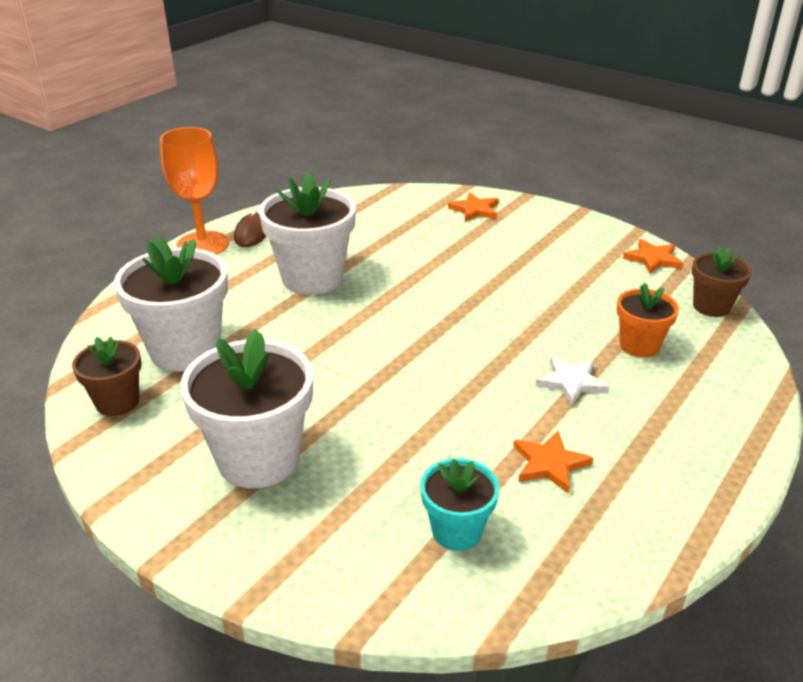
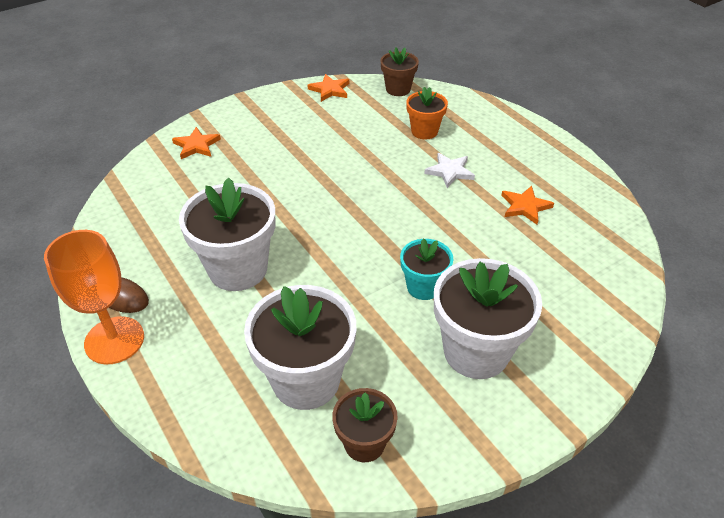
camera: 70 degrees left, 10 degrees up
turquoise flower pot [420,458,499,551] -> turquoise flower pot moved to [400,238,454,300]

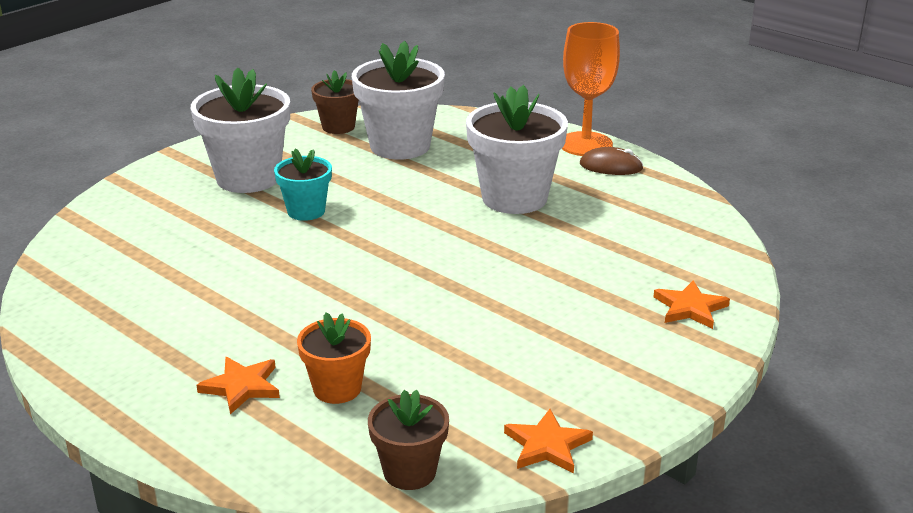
camera: 165 degrees right, 15 degrees down
white star [424,153,475,188] -> none
orange star [501,186,554,225] -> orange star moved to [196,357,280,414]

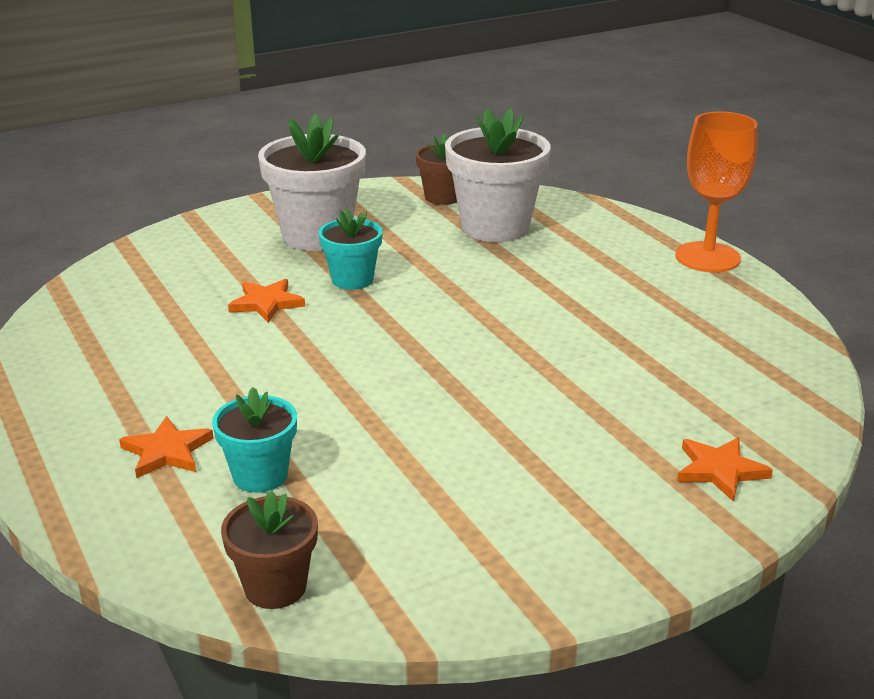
camera: 20 degrees right, 0 degrees up
orange flower pot [297,312,371,404] -> turquoise flower pot [212,387,297,493]
white flower pot [466,85,568,214] -> none
orange star [504,409,593,473] -> orange star moved to [228,279,305,323]
brown mouse [580,147,643,175] -> none

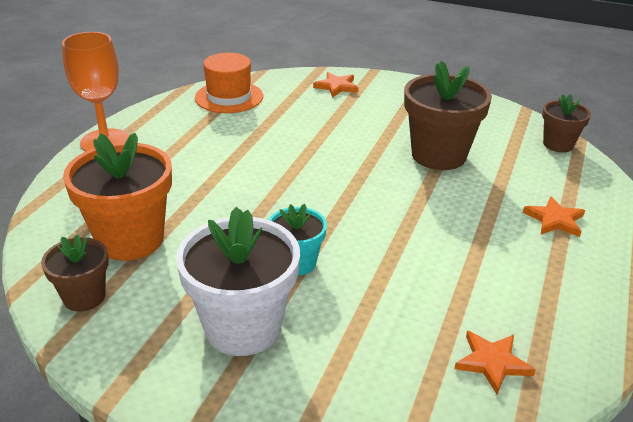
camera: 130 degrees left, 5 degrees up
turquoise flower pot [212,387,297,493] -> none
orange star [228,279,305,323] -> orange star moved to [454,331,536,394]
white flower pot [445,108,551,242] -> orange flower pot [63,133,172,261]
none -> orange hat [195,53,263,113]
none -> brown flower pot [404,61,492,170]

